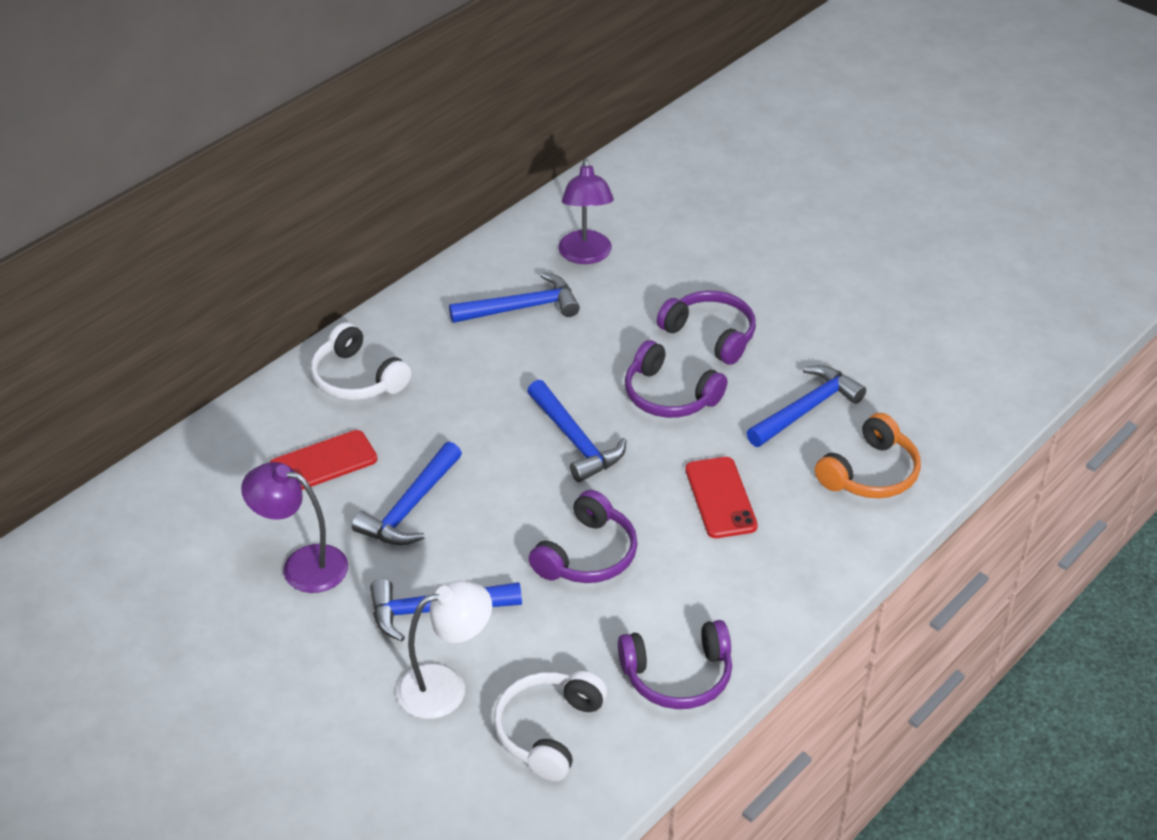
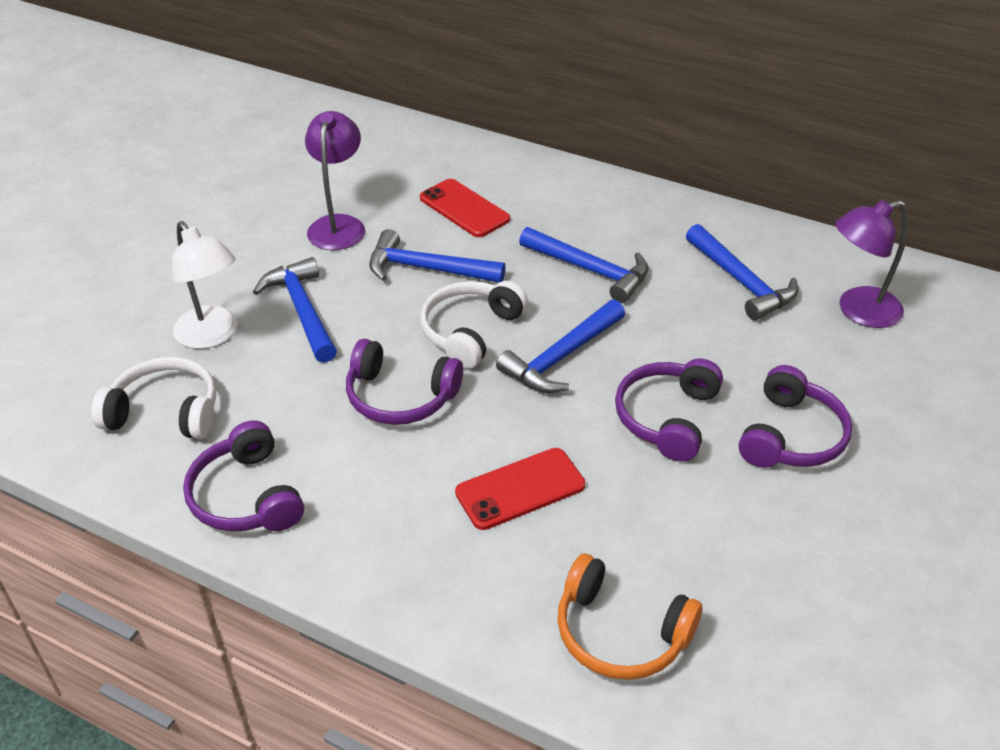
camera: 75 degrees right, 0 degrees up
white headphones [311,322,411,401] -> white headphones moved to [420,281,528,369]
blue hammer [746,365,866,447] -> blue hammer moved to [519,227,648,303]

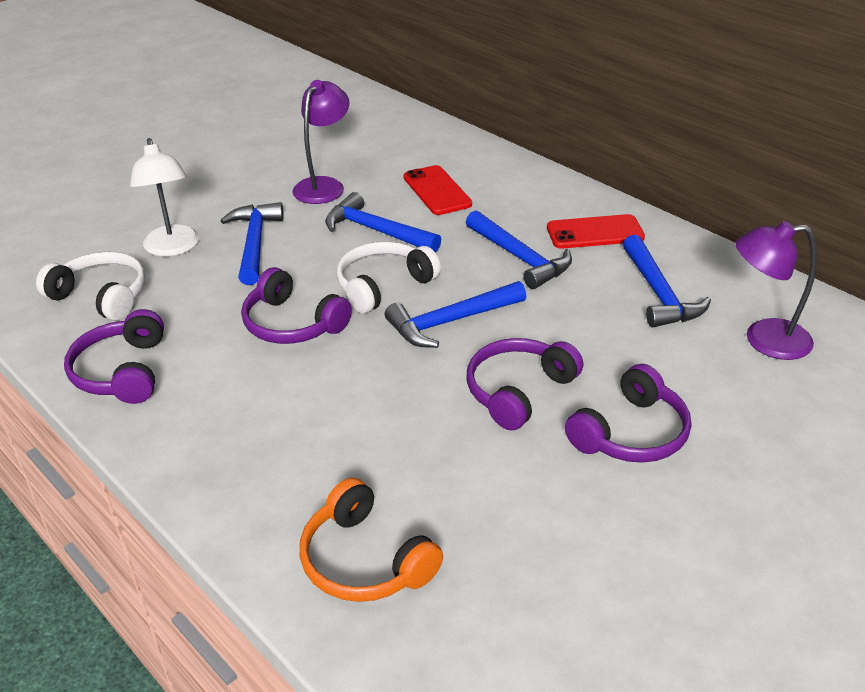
camera: 20 degrees right, 5 degrees down
red phone [455,448,585,530] -> red phone moved to [547,214,645,249]

